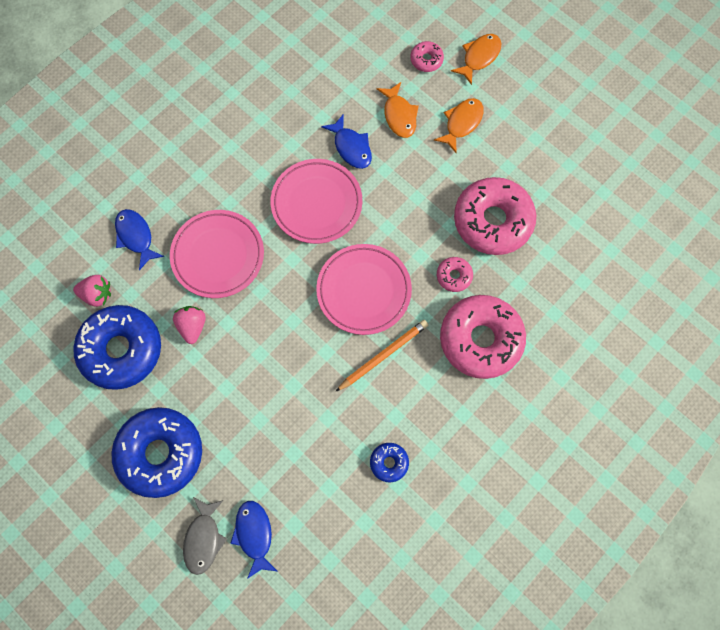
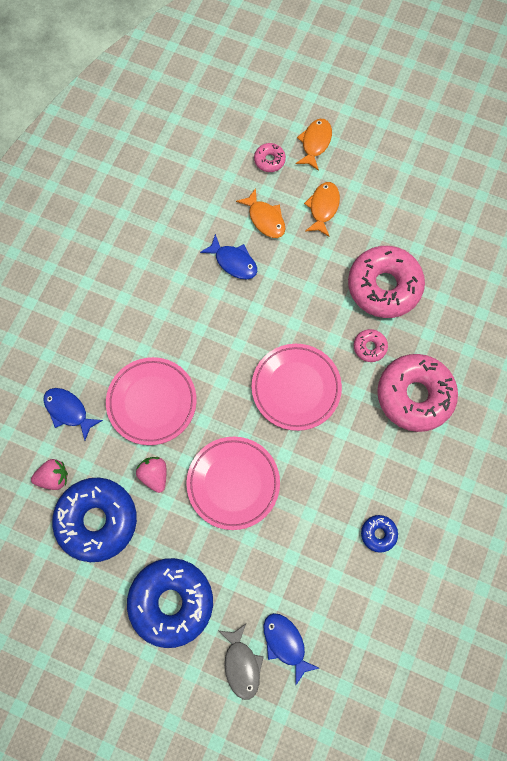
camera: 20 degrees left, 0 degrees up
pink plate [270,159,362,244] -> pink plate moved to [186,437,280,530]
orange pencil [335,320,428,392] -> none

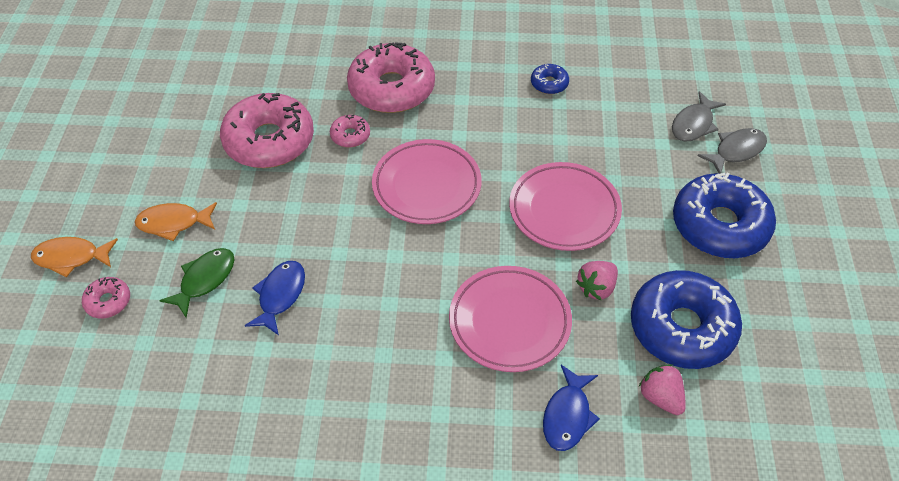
camera: 110 degrees left, 20 degrees down
orange fish [236,188,285,238] -> green fish [159,248,235,318]
blue fish [263,613,319,685] -> grey fish [672,91,726,142]

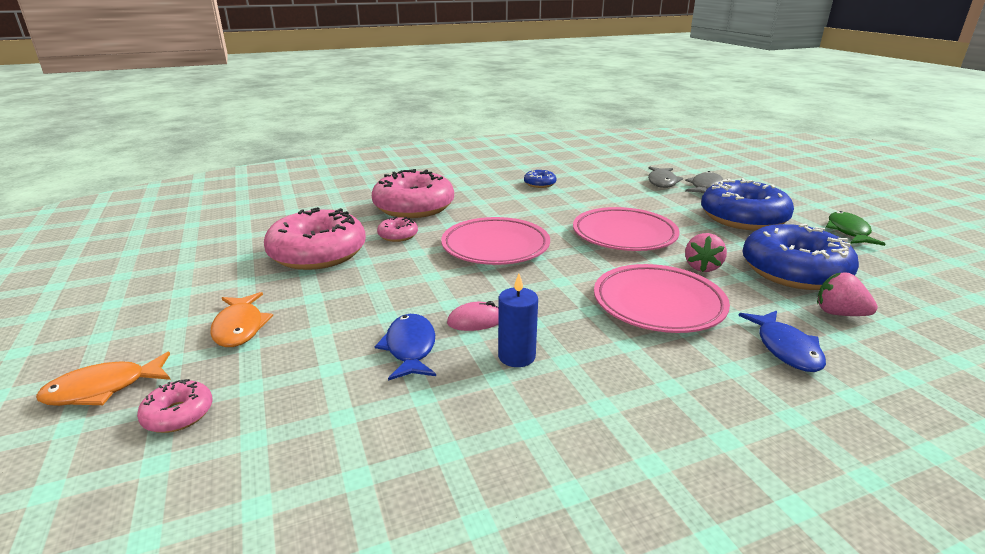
camera: 25 degrees left, 25 degrees down
orange fish [135,202,217,241] -> orange fish turned 75 degrees counterclockwise [210,292,273,347]
green fish [159,248,235,318] -> green fish moved to [826,211,885,246]
none -> pink mouse [447,301,498,331]
none -> blue candle [498,274,538,367]

